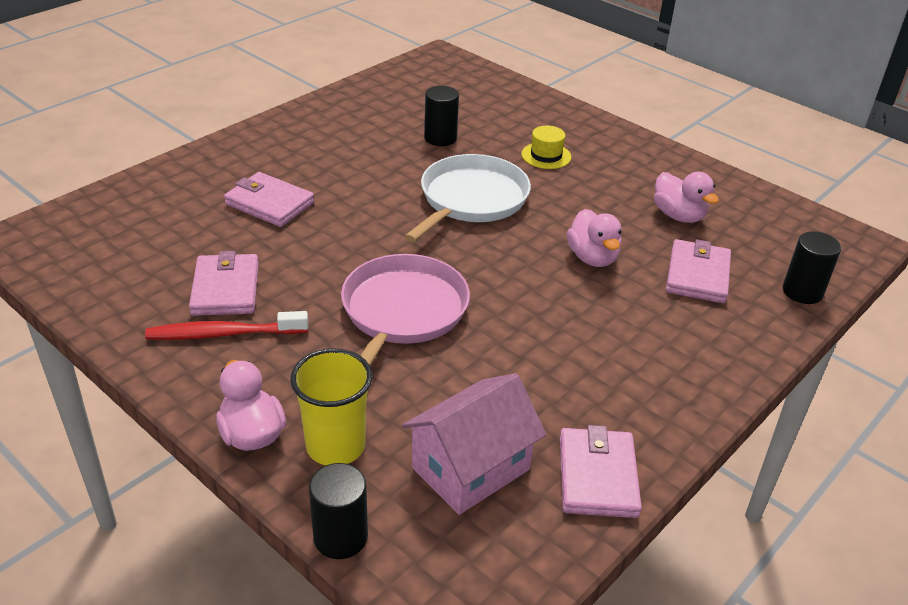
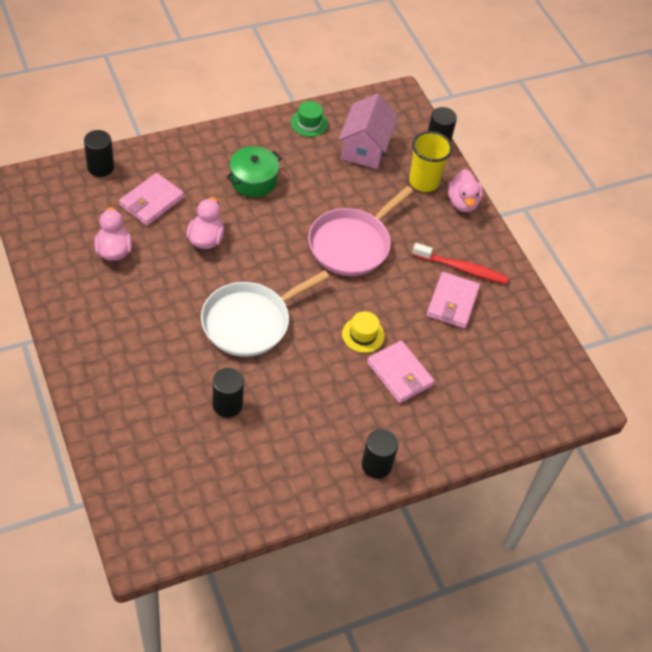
camera: 160 degrees left, 15 degrees up
pink house [402,373,546,515] -> pink house turned 60 degrees counterclockwise [338,93,398,169]
yellow hat [521,126,571,169] -> yellow hat moved to [342,311,385,353]
pink wallet [560,425,642,518] -> green hat [291,101,328,137]
none -> green pot [226,146,282,197]
none -> black cylinder [362,429,398,479]

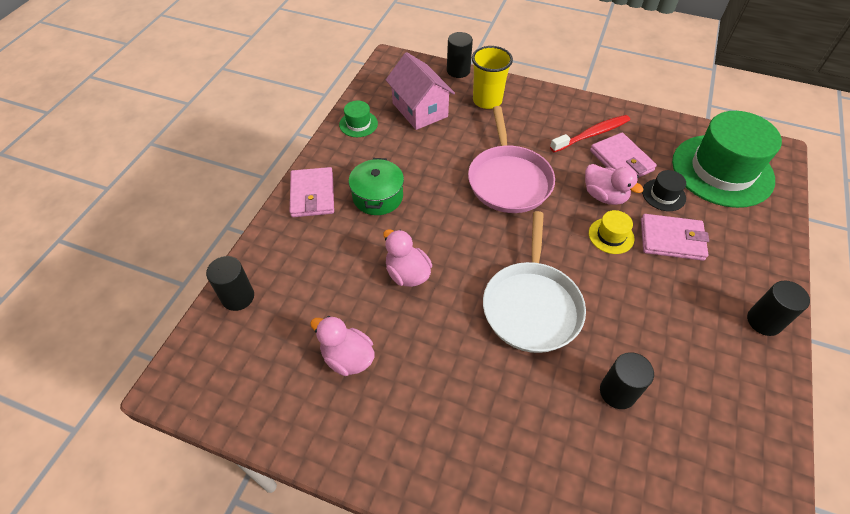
camera: 40 degrees left, 0 degrees up
pink wallet [119,173,184,226] -> pink wallet moved to [290,167,334,217]
pink duck [448,169,483,212] -> pink duck moved to [585,164,644,205]
none -> black hat [642,170,686,211]
none -> green hat [672,111,782,208]

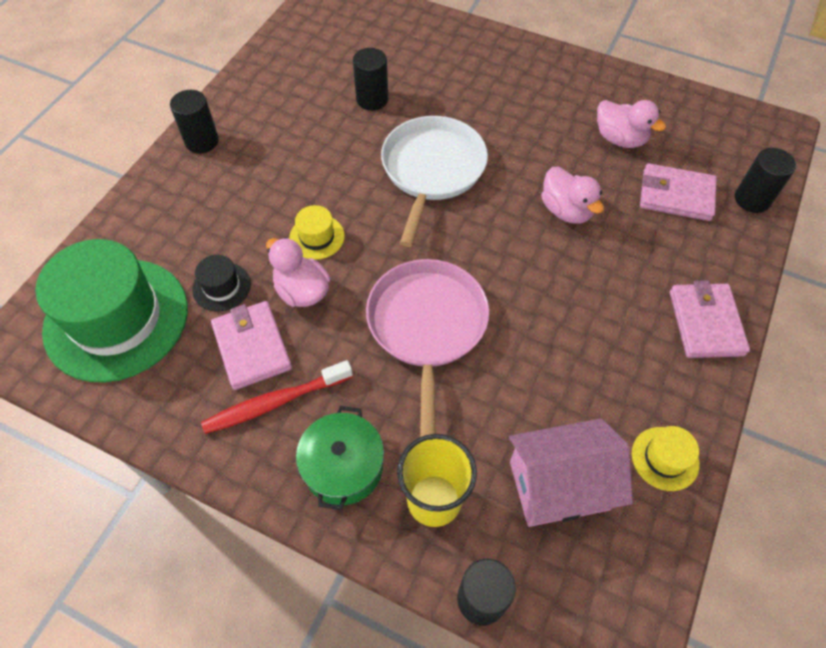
camera: 175 degrees left, 5 degrees up
green hat [339,101,378,137] -> yellow hat [632,426,700,491]
green pot [349,158,404,215] -> green pot moved to [296,406,384,510]
pink house [386,52,455,130] -> pink house turned 75 degrees counterclockwise [509,418,633,527]
pink wallet [641,214,709,261] -> pink wallet moved to [640,163,717,221]

